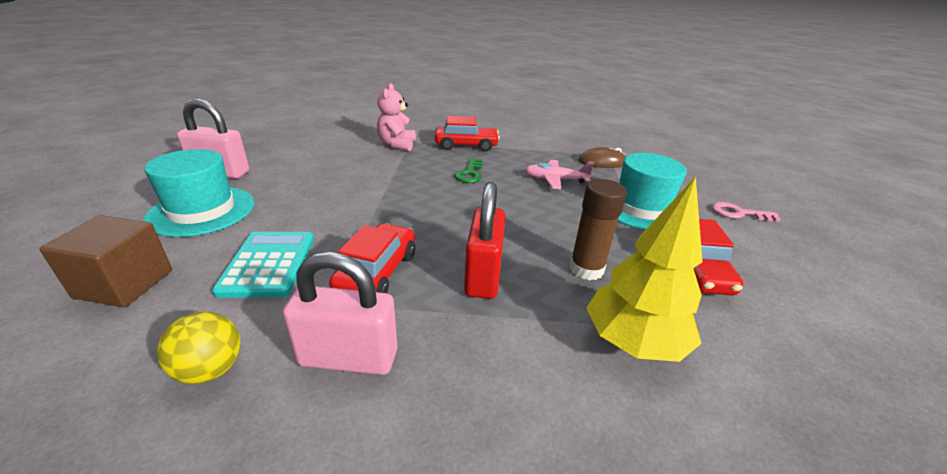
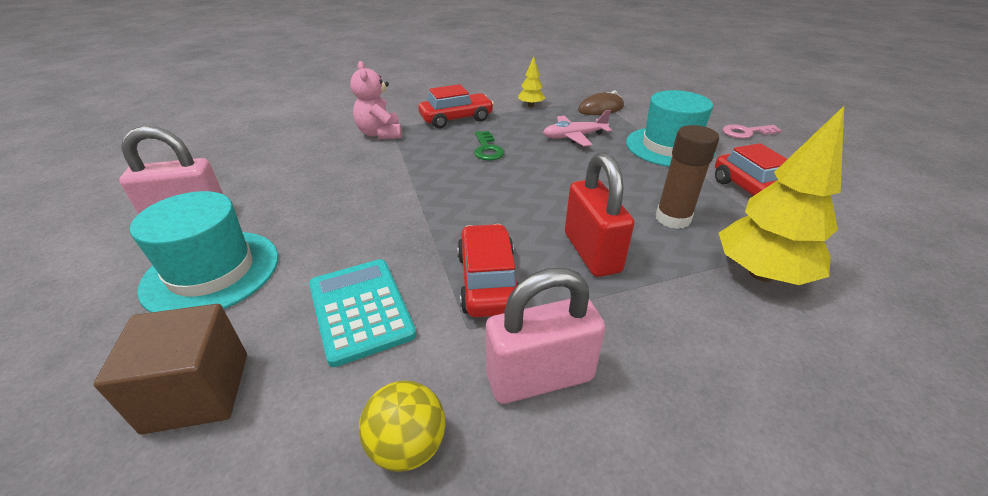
camera: 20 degrees left, 5 degrees up
none -> yellow tree [518,56,545,107]

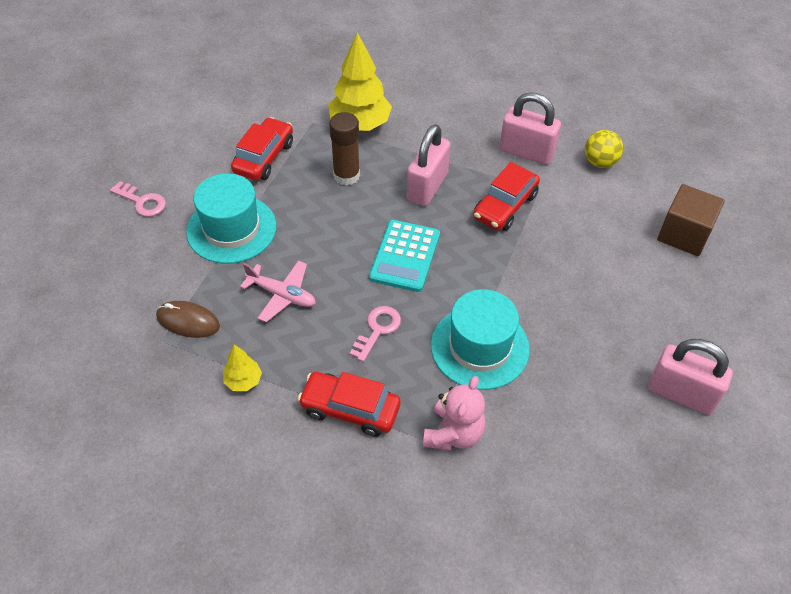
camera: 140 degrees left, 15 degrees up
turquoise hat [130,191,278,312] -> turquoise hat moved to [431,289,530,390]
turquoise calculator [309,259,417,367] -> turquoise calculator moved to [369,220,440,292]
green key [474,131,505,161] -> pink key [350,306,401,362]
red padlock [565,152,635,277] -> pink padlock [407,124,451,206]

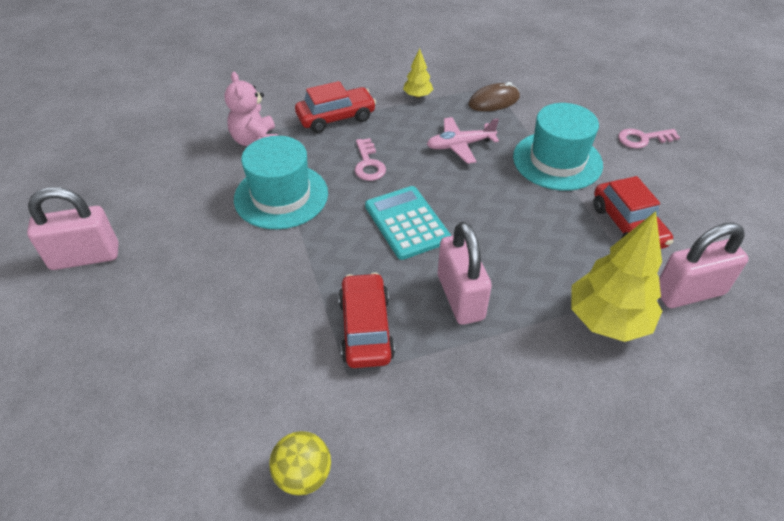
camera: 140 degrees right, 5 degrees down
brown glue stick [329,112,360,186] -> none
pink padlock [499,92,561,165] -> pink padlock moved to [659,223,749,308]
brown cube [657,184,725,256] -> none

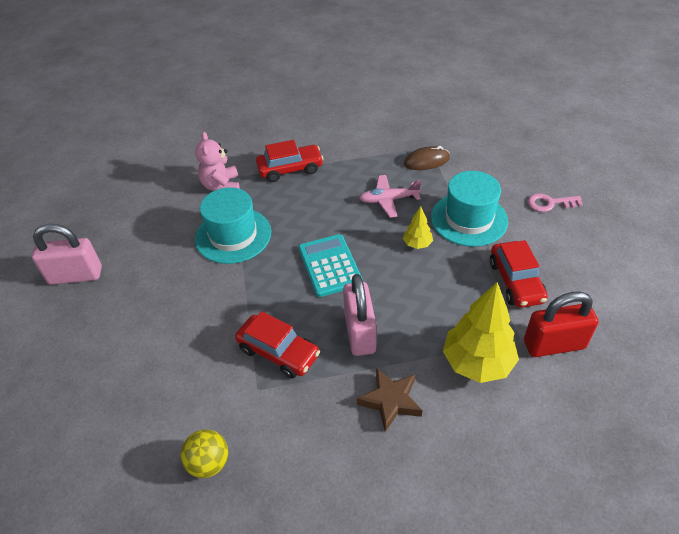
camera: 10 degrees right, 0 degrees up
red car [338,273,395,368] -> red car turned 120 degrees clockwise [235,311,320,379]
pink key [355,138,386,181] -> none
yellow tree [403,48,433,98] -> yellow tree moved to [403,206,433,249]
pink padlock [659,223,749,308] -> red padlock [524,292,599,357]
none -> brown star [357,368,423,432]

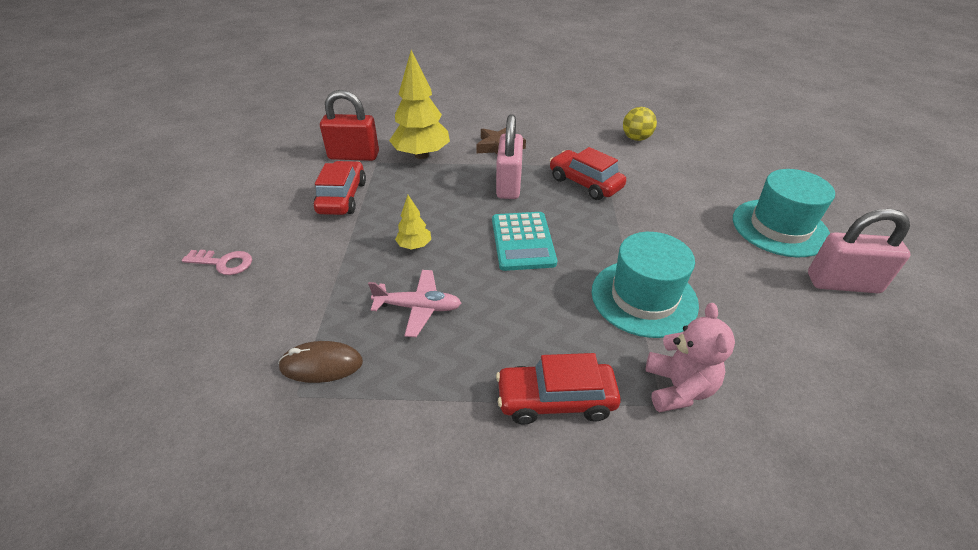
camera: 170 degrees left, 5 degrees down
turquoise hat [431,171,508,247] -> turquoise hat moved to [733,169,835,257]

